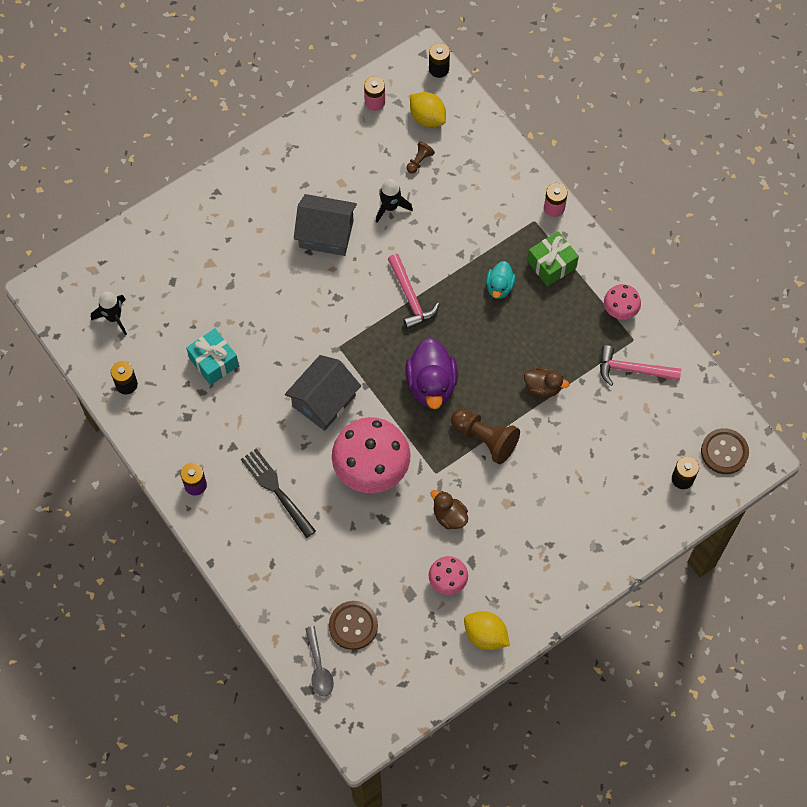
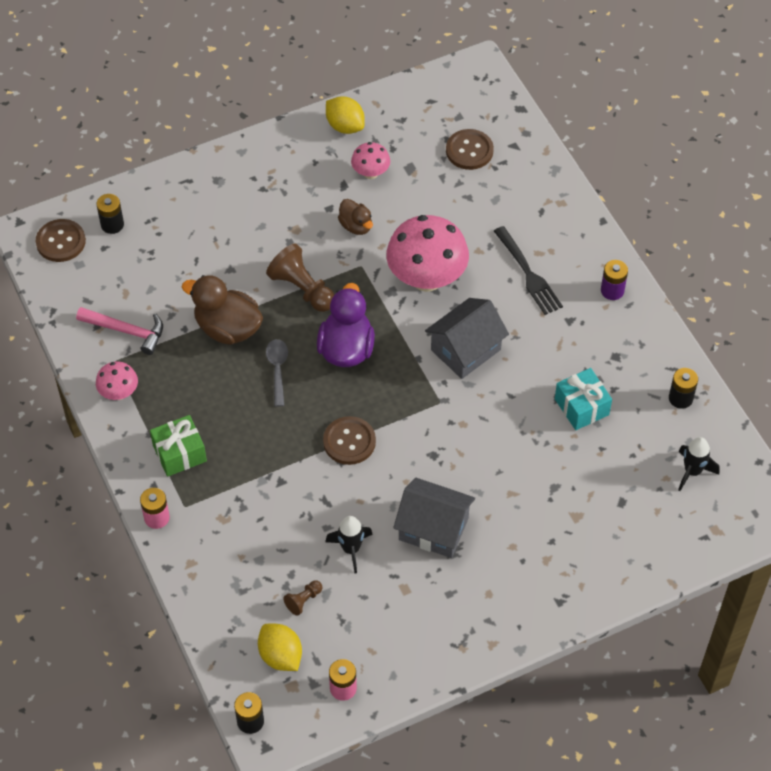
camera: 170 degrees left, 10 degrees down
grey spoon [305,626,334,696] -> grey spoon moved to [266,339,288,407]
pink hammer [388,254,439,330] -> brown button [323,416,376,465]
turquoise duck [486,261,516,299] -> none
brown duck [524,367,569,397] -> brown duck [182,275,263,345], size x1.76

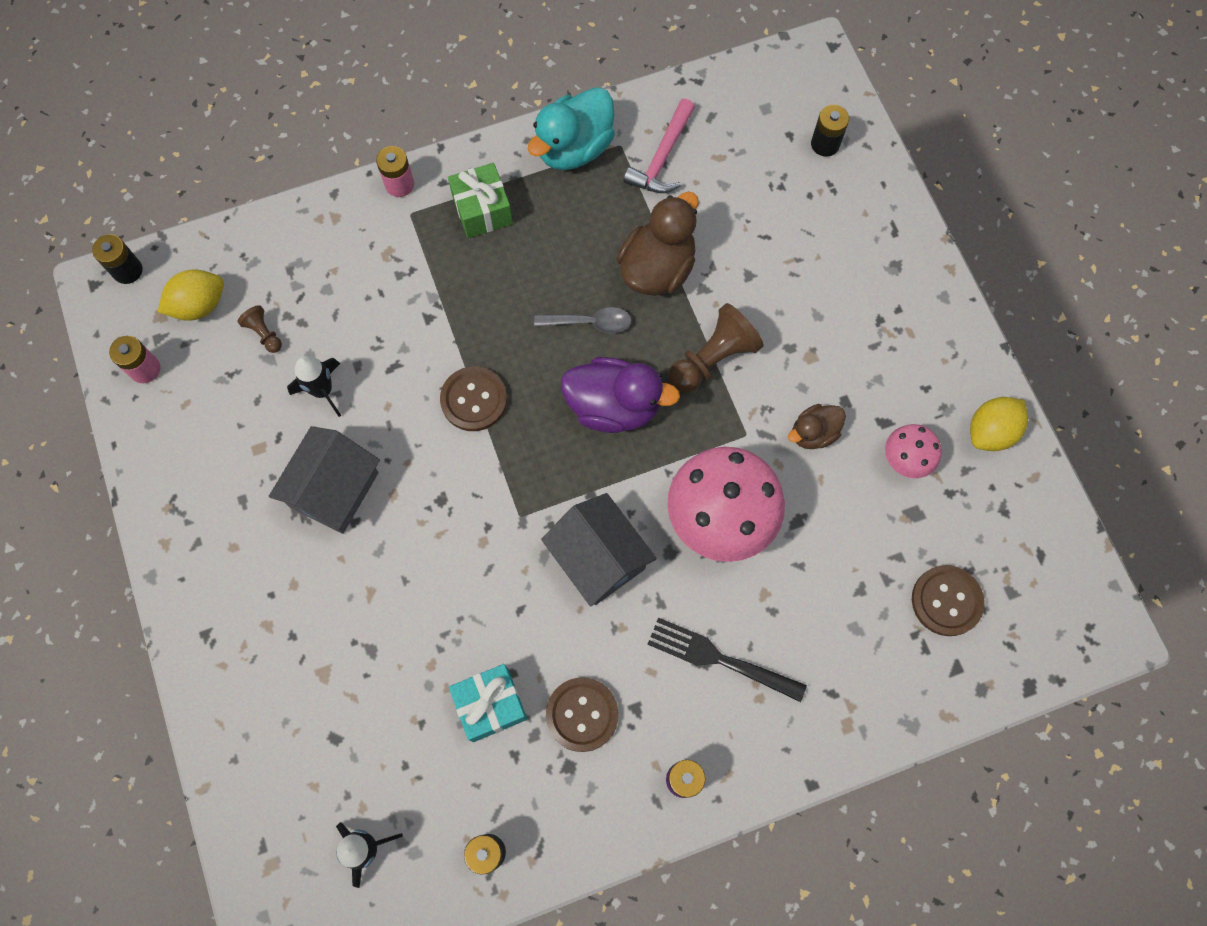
camera: 95 degrees right, 15 degrees up
brown button [36,219,86,262] -> brown button moved to [546,677,618,752]
pink mushroom [96,361,138,400] -> turquoise duck [528,87,615,170]
black fork [494,226,563,315] -> black fork turned 45 degrees clockwise [647,617,807,702]

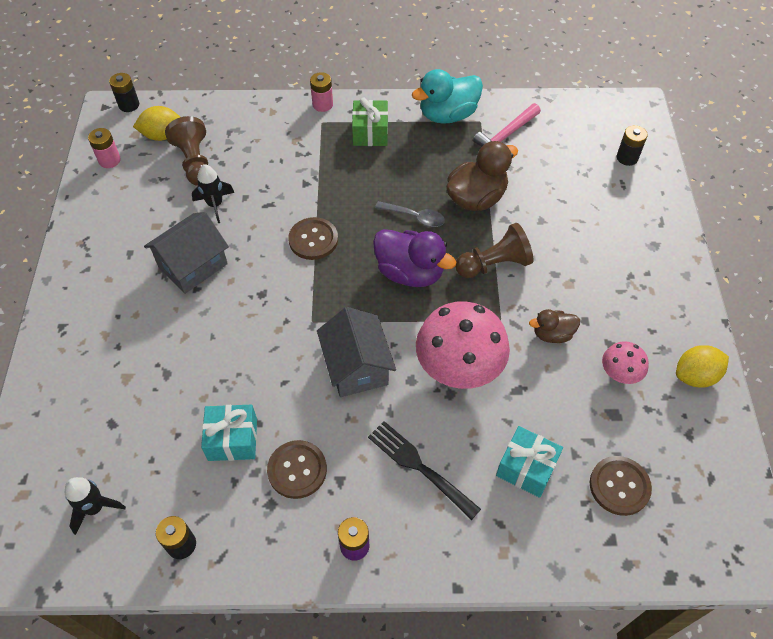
camera: 20 degrees right, 15 degrees down
brown pawn [238,305,282,353] -> brown pawn [165,116,208,186], size x1.99
none -> turquoise gift [496,426,563,498]

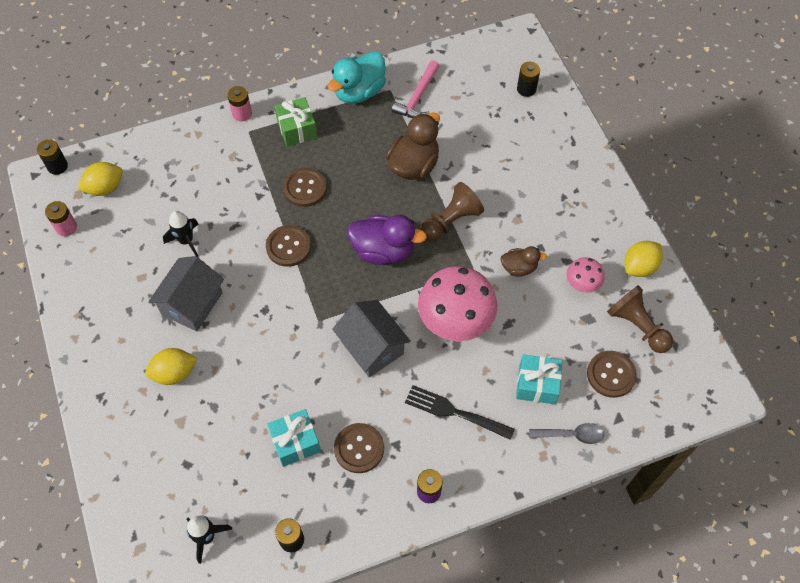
camera: 20 degrees left, 5 degrees up
brown pawn [165,116,208,186] -> brown pawn moved to [607,285,673,353]
grey spoon [375,201,445,227] -> grey spoon moved to [529,423,604,444]
brown duck [529,309,580,343] -> brown duck turned 150 degrees counterclockwise [500,246,547,276]
none -> yellow lemon [145,348,197,385]
none -> brown button [283,168,327,207]

